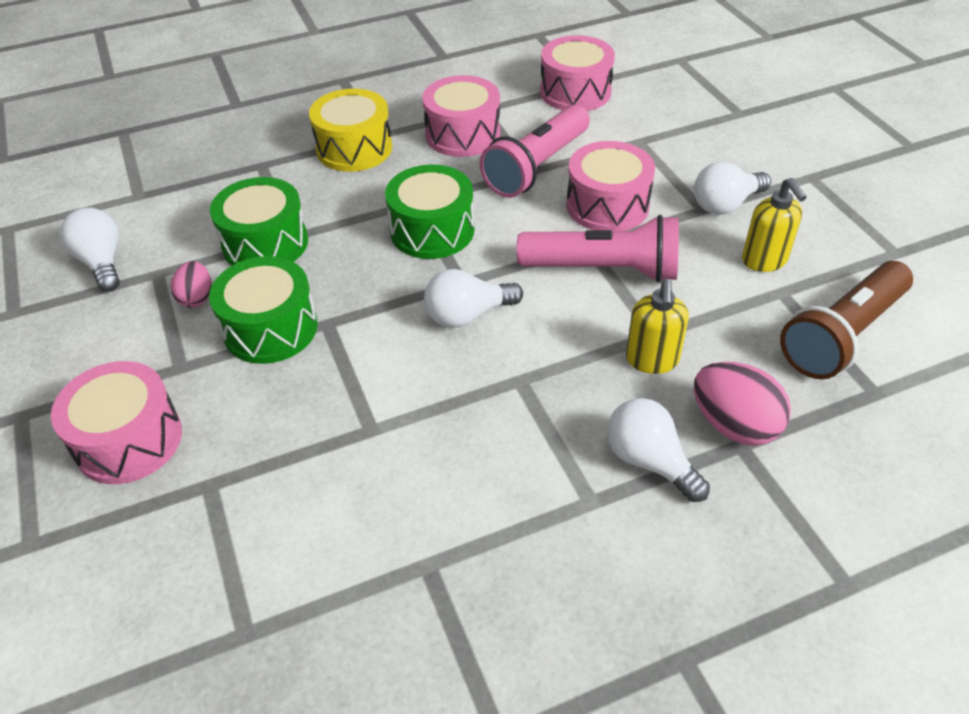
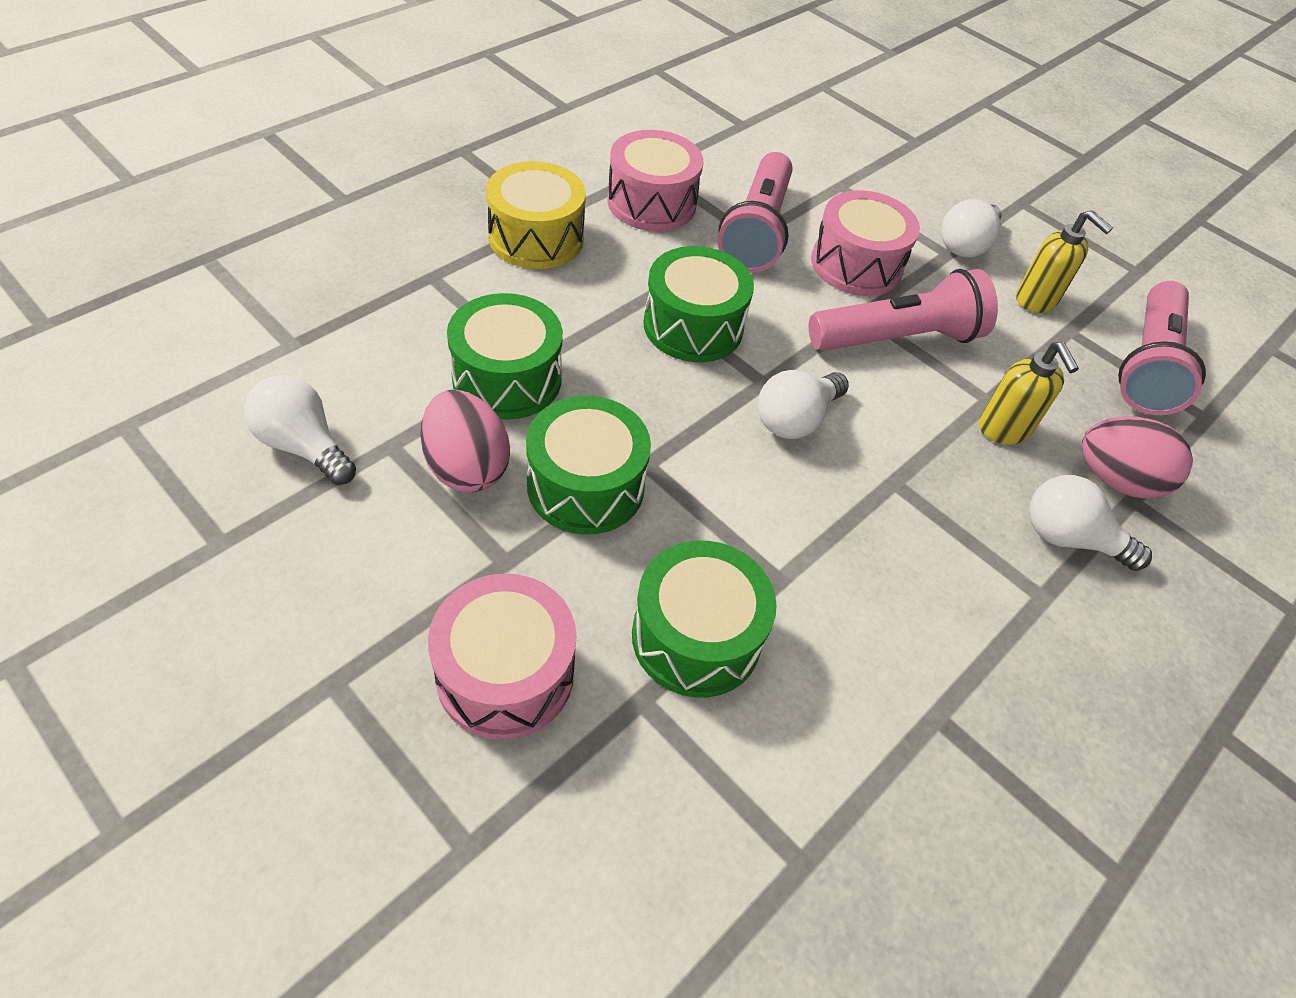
camera: 30 degrees left, 5 degrees up
pink egg [171,261,212,308] -> pink egg [420,390,510,493], size x1.65
pink drum [540,35,615,111] -> none
brown flashlight [780,261,913,379] -> pink flashlight [1118,281,1206,415]
none -> green drum [632,541,777,698]

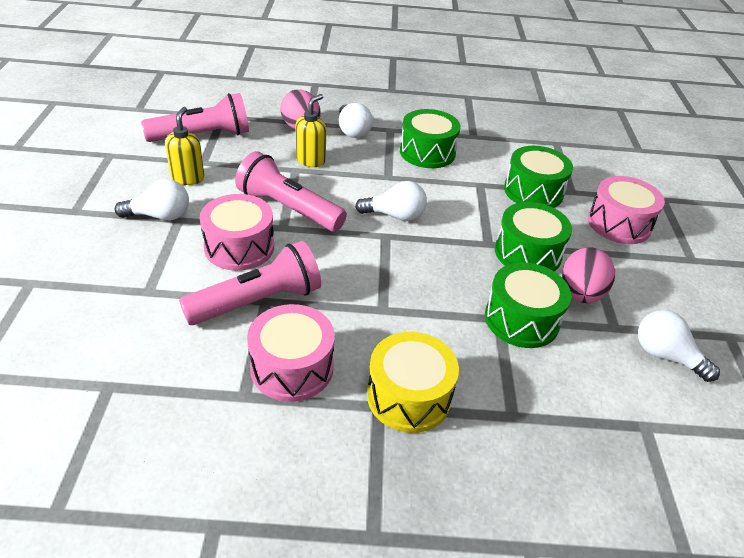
camera: 130 degrees left, 10 degrees down
white light bulb [244,375,356,485] -> white light bulb turned 135 degrees clockwise [638,310,720,382]
green drum [643,246,754,362] -> green drum moved to [400,109,461,168]

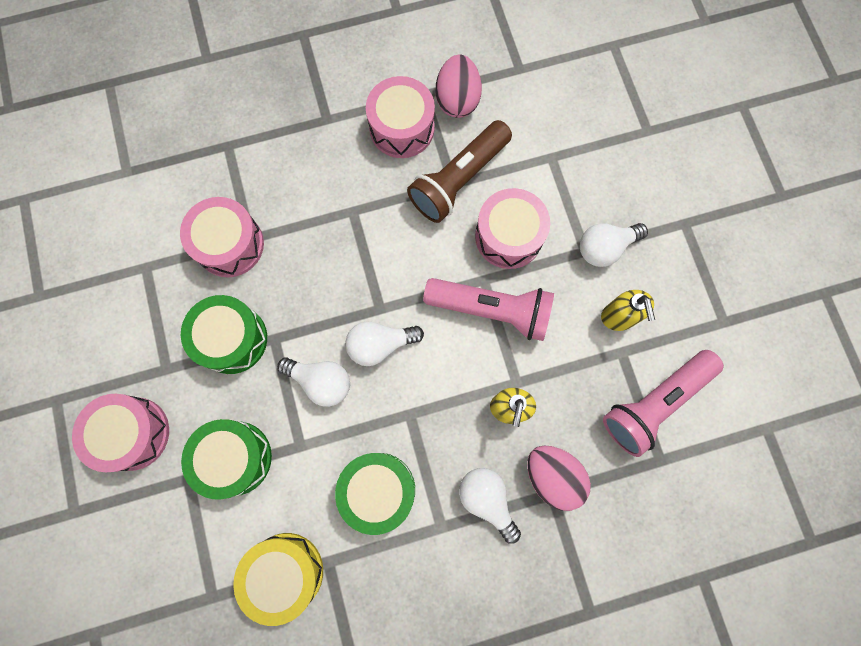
camera: 165 degrees right, 35 degrees up
pink flashlight [179,241,321,325] -> brown flashlight [407,120,512,223]
yellow drum [367,332,459,433] -> yellow drum moved to [233,533,323,626]
green drum [485,262,571,348] -> pink drum [180,197,264,277]
pink egg [562,247,615,303] -> pink egg moved to [436,54,482,118]
white light bulb [638,310,720,382] -> white light bulb moved to [277,358,350,407]

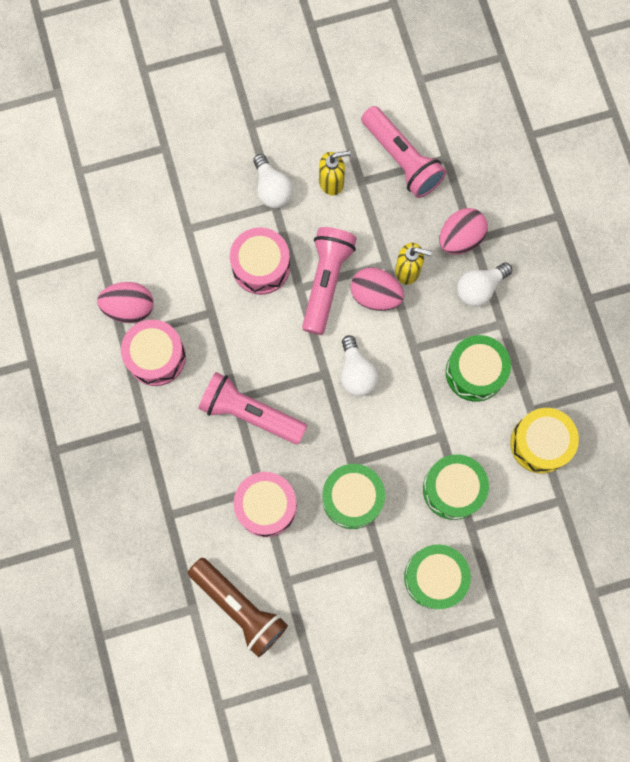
camera: 90 degrees left, 0 degrees up
pink drum [72,394,169,472] -> green drum [404,544,471,609]
white light bulb [277,358,350,407] -> none
brown flashlight [407,120,512,223] -> brown flashlight moved to [188,558,288,657]
none -> pink flashlight [198,372,307,444]
none -> pink egg [351,267,404,311]

